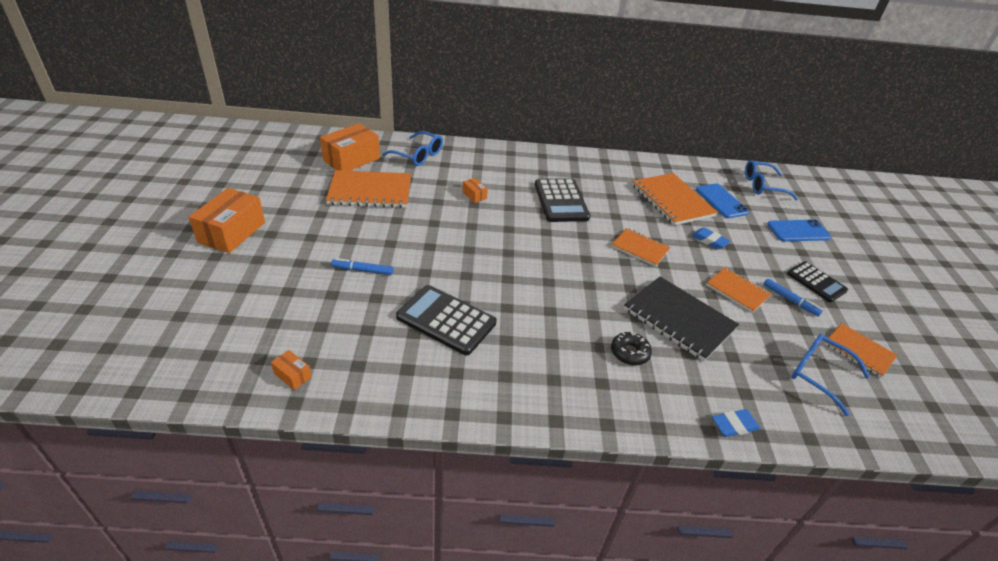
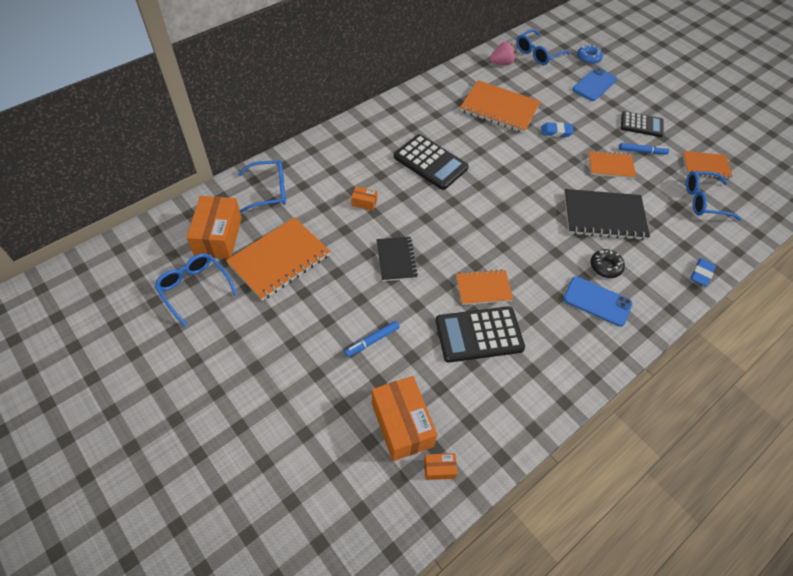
camera: 40 degrees left, 15 degrees up
orange box [189,188,265,253] -> orange box moved to [372,376,438,461]
orange notebook [611,228,670,267] -> orange notebook moved to [456,269,513,305]
blue phone [696,184,749,218] -> blue phone moved to [563,276,632,327]
none -> blue glasses [155,253,238,326]
none -> black notebook [376,237,418,281]
none -> pink strawberry [489,42,516,65]
none -> blue donut [577,45,603,64]

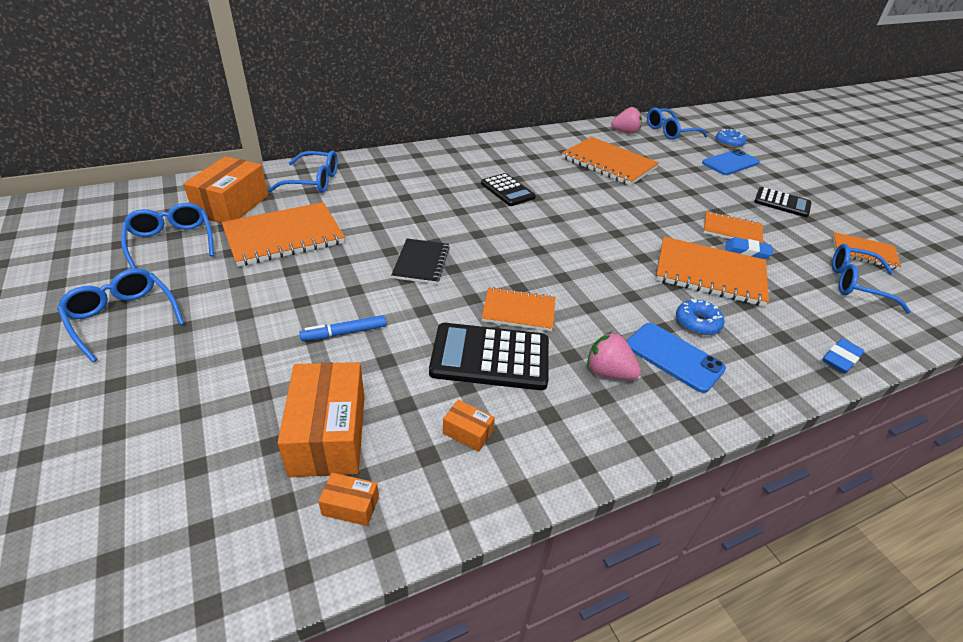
camera: 15 degrees right, 15 degrees down
orange box [351,186,378,211] -> orange box moved to [443,400,495,452]
black calculator [394,134,469,190] -> black calculator [481,173,536,206], size x0.66
blue eraser [541,122,574,137] -> blue eraser moved to [725,237,773,259]
black notebook [564,189,650,240] -> orange notebook [656,237,769,307]
black donut [591,249,625,278] -> blue donut [676,299,725,335]
blue marker [619,143,669,154] -> none
none -> blue glasses [57,268,184,362]
none -> pink strawberry [587,332,641,380]

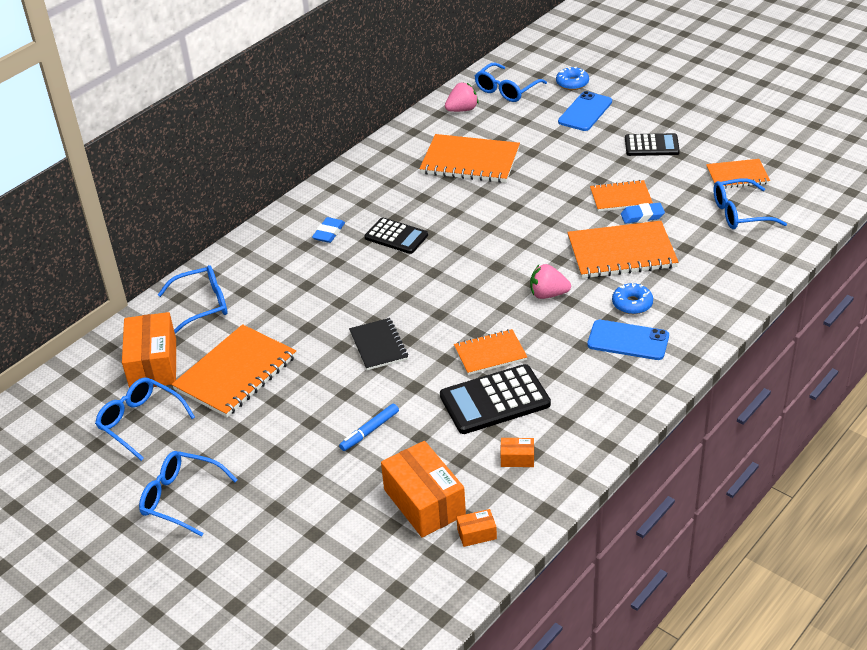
camera: 20 degrees left, 0 degrees up
pink strawberry [587,332,641,380] -> pink strawberry moved to [530,264,571,299]
blue eraser [823,338,865,373] -> blue eraser moved to [312,217,345,243]

